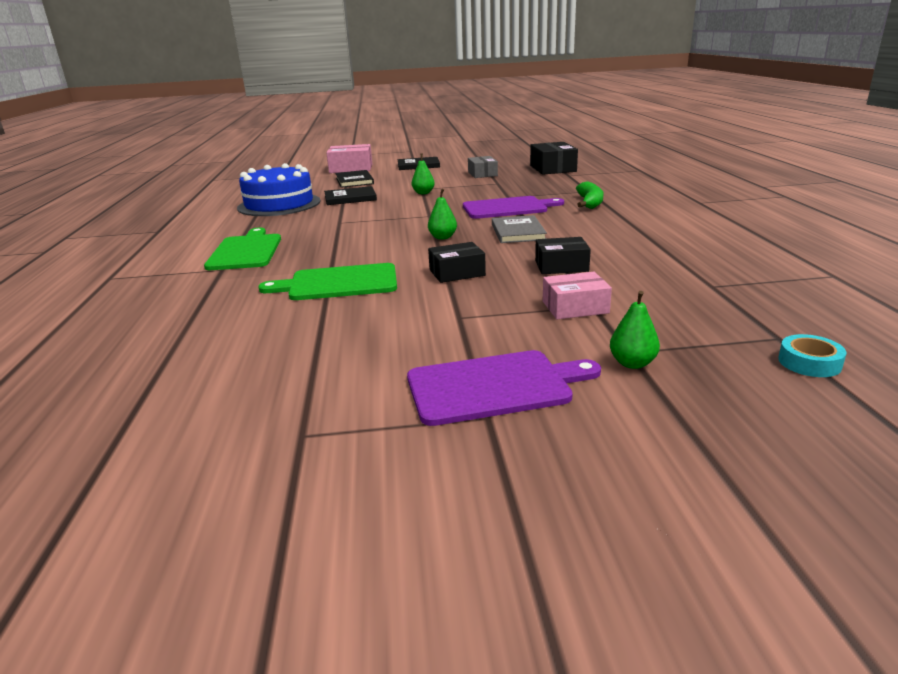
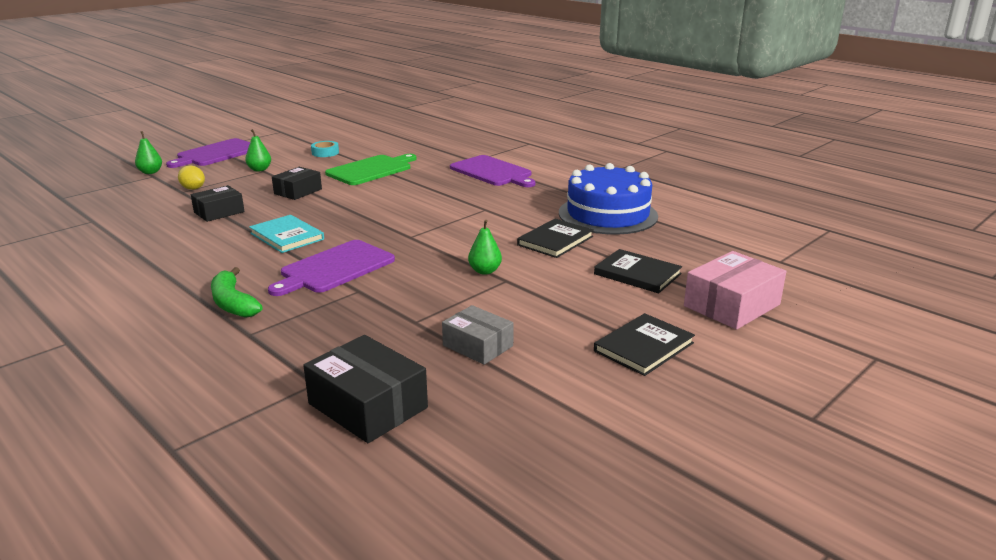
camera: 140 degrees right, 0 degrees up
green cutting board [204,227,281,270] -> purple cutting board [450,155,536,187]
green pear [428,189,457,240] -> green pear moved to [245,129,271,171]
grey book [492,215,547,243] -> turquoise book [249,215,324,253]
pink box [543,272,612,319] -> yellow lemon [178,166,205,190]
turquoise tape [778,334,846,377] -> turquoise tape moved to [311,141,339,157]

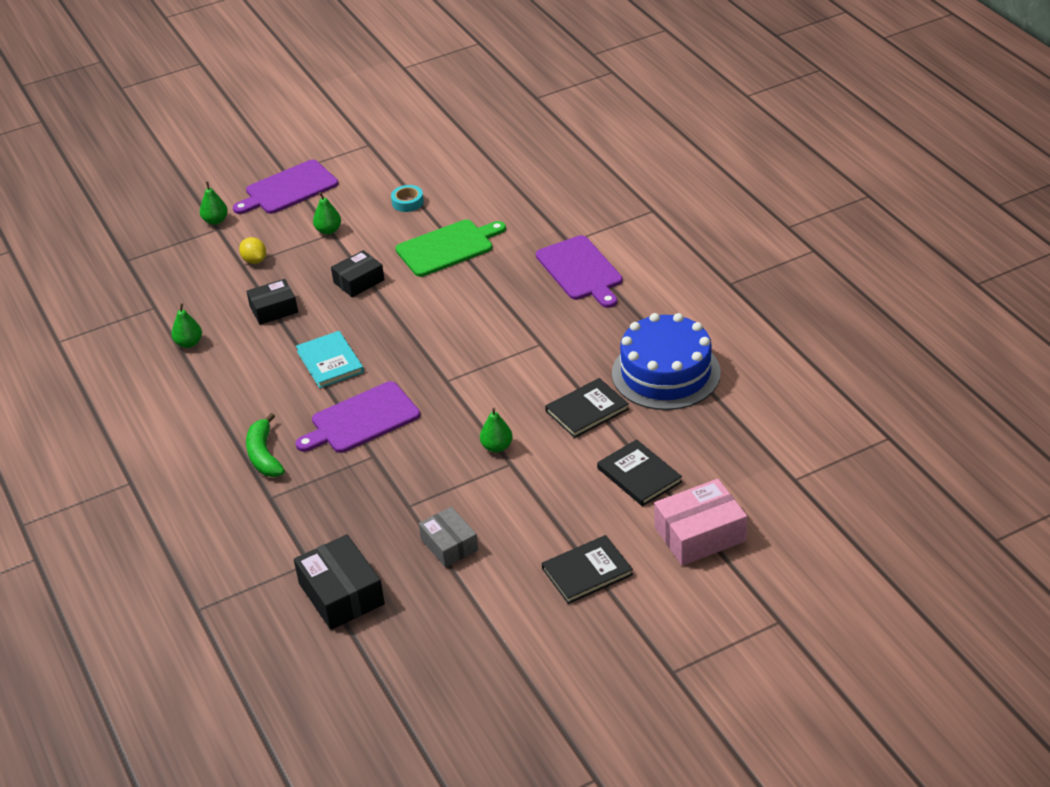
camera: 20 degrees right, 15 degrees up
none -> green pear [171,303,202,348]

